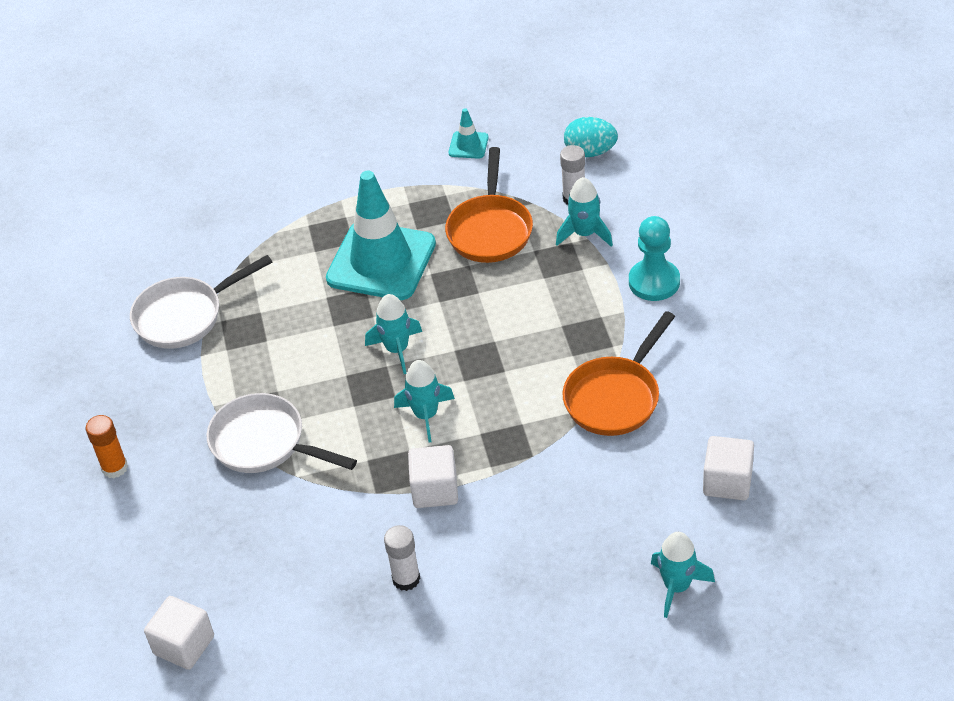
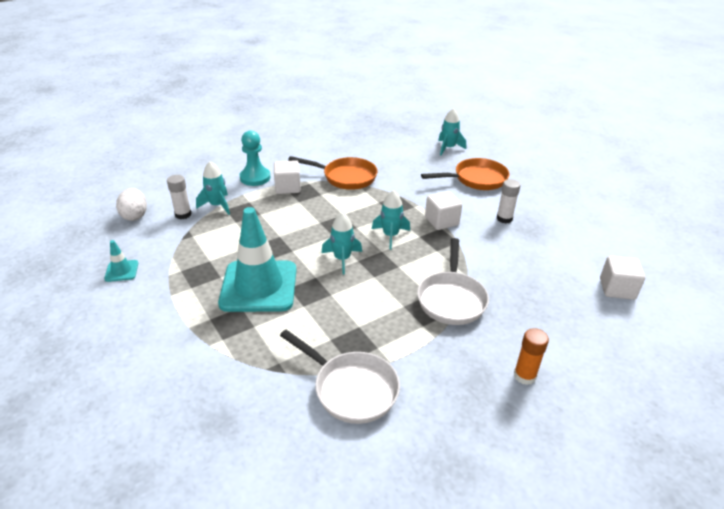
camera: 115 degrees left, 10 degrees down
orange pan [445,147,533,263] -> orange pan moved to [421,158,509,190]
turquoise egg [564,117,618,157] -> white egg [116,188,147,221]
white cube [703,436,754,500] -> white cube moved to [274,160,301,194]

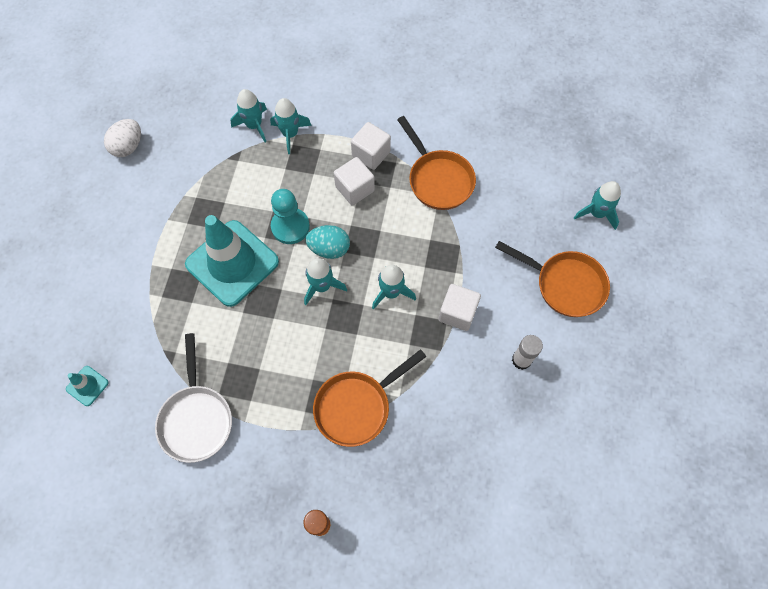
camera: 45 degrees right, 30 degrees up
turquoise traffic cone [104,240,138,282] -> turquoise traffic cone moved to [66,366,109,406]
white egg [116,188,147,221] -> white egg moved to [104,119,141,157]
white glue stick [167,175,192,219] -> turquoise rocket [230,89,267,142]
turquoise pawn [240,130,270,186] -> turquoise pawn moved to [271,189,310,244]
white pan [417,238,489,325] -> orange pan [313,349,426,447]
white cube [600,256,645,300] -> white cube moved to [334,157,375,205]
none -> turquoise egg [305,225,350,259]

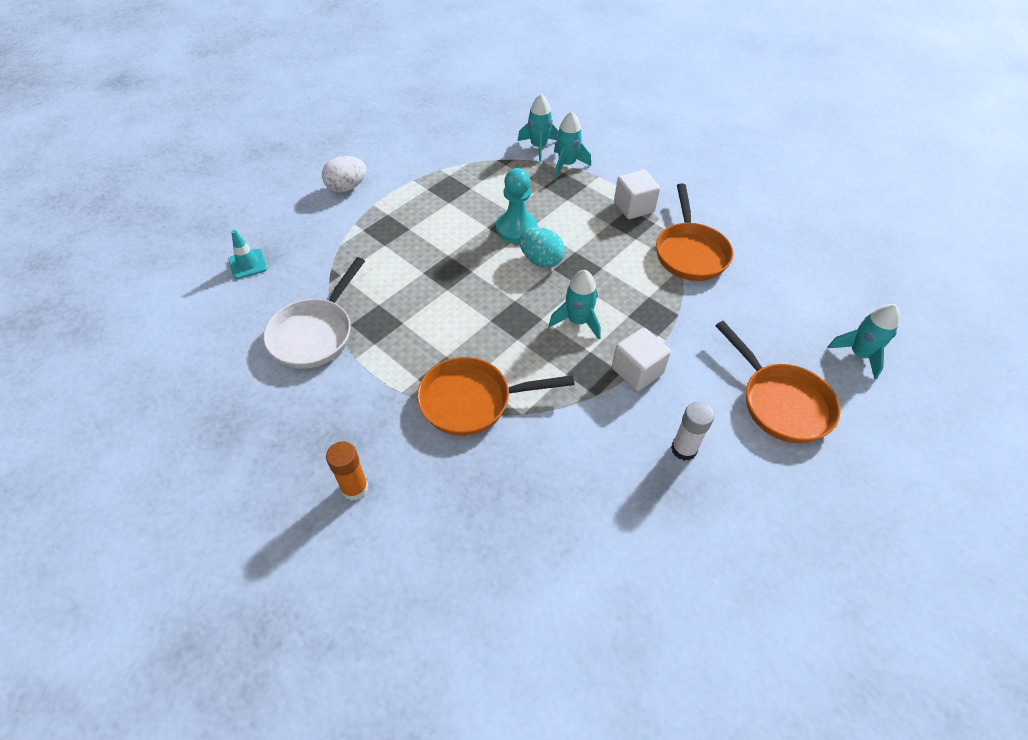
camera: 30 degrees right, 15 degrees down
white egg [104,119,141,157] -> white egg moved to [322,156,366,193]
turquoise traffic cone [185,215,279,307] -> none
turquoise rocket [304,258,347,305] -> none
white cube [334,157,375,205] -> none

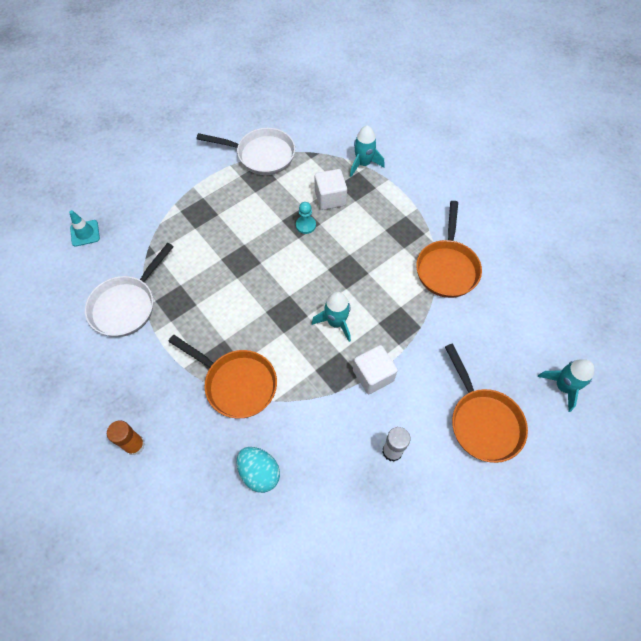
camera: 10 degrees right, 10 degrees up
white egg [322,156,366,193] -> none
orange pan [417,357,575,436] -> orange pan turned 150 degrees counterclockwise [168,335,277,418]
turquoise pawn [496,168,537,243] -> turquoise pawn [296,202,316,234], size x0.58
turquoise rocket [518,94,558,162] -> none
turquoise egg [519,227,565,268] -> turquoise egg moved to [237,447,280,493]
white cube [614,170,660,219] -> white cube moved to [315,169,347,210]
none -> white pan [197,128,295,175]

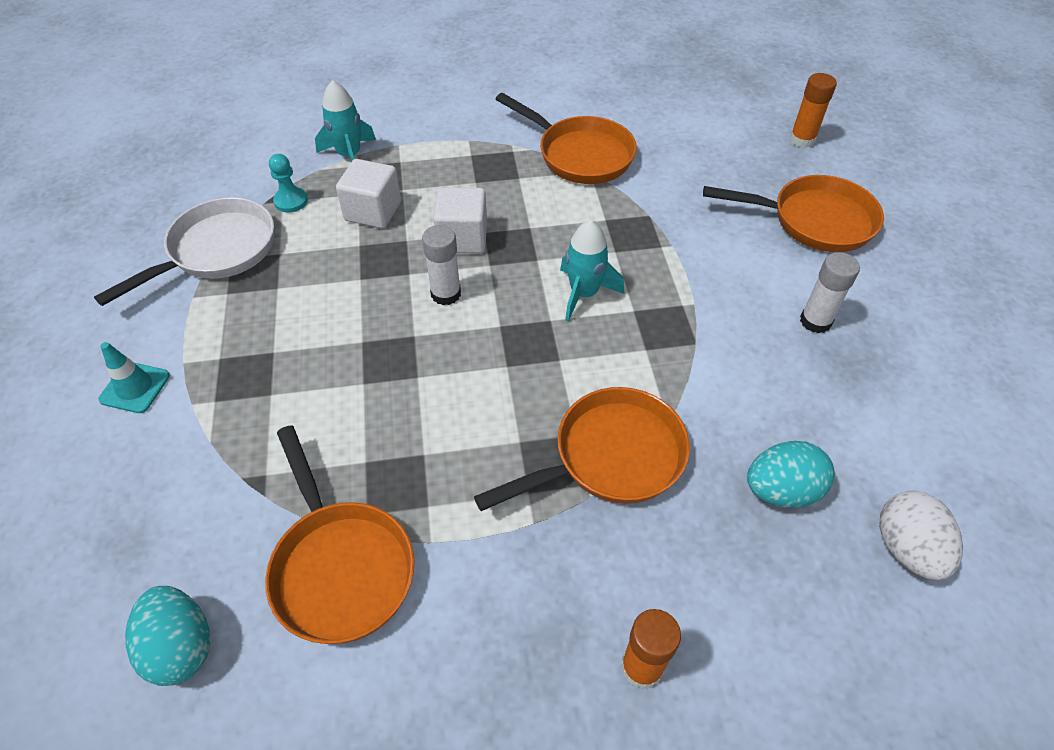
camera: 60 degrees left, 10 degrees down
turquoise traffic cone [69,210,100,247] -> turquoise traffic cone moved to [98,342,170,413]
white pan [85,243,174,337] -> orange pan [265,425,414,644]
turquoise pawn [296,202,316,234] -> turquoise pawn moved to [269,154,308,213]
white cube [353,345,398,394] -> white cube moved to [433,187,487,253]
turquoise rocket [538,359,594,412] -> orange glue stick [790,73,837,148]
none -> turquoise egg [125,586,210,686]
none -> white glue stick [422,225,461,305]
none -> white egg [879,491,963,580]

